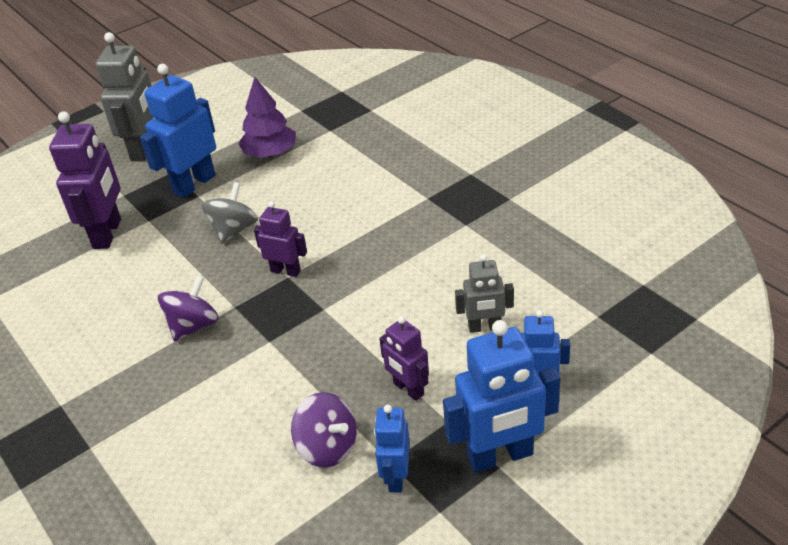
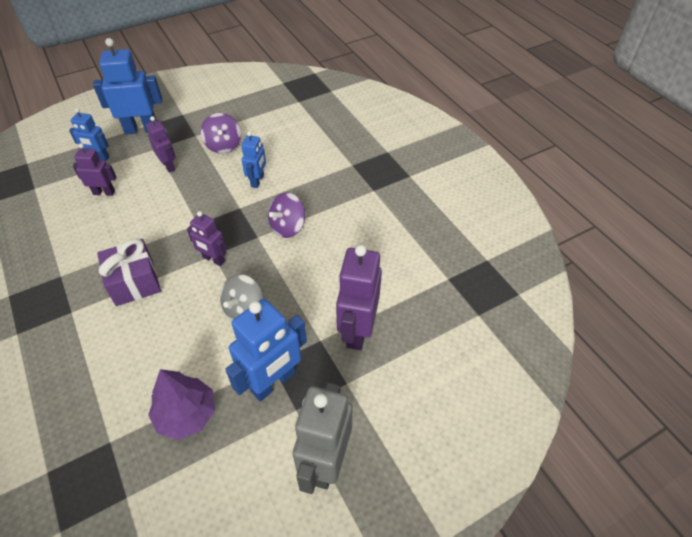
camera: 175 degrees left, 10 degrees up
purple spinning top [291,392,357,467] -> purple spinning top turned 150 degrees counterclockwise [200,113,241,154]
blue robot [374,405,410,492] -> blue robot moved to [241,131,266,188]
grey robot [455,254,514,333] -> purple robot [73,143,117,196]
none -> purple gift [97,239,161,306]

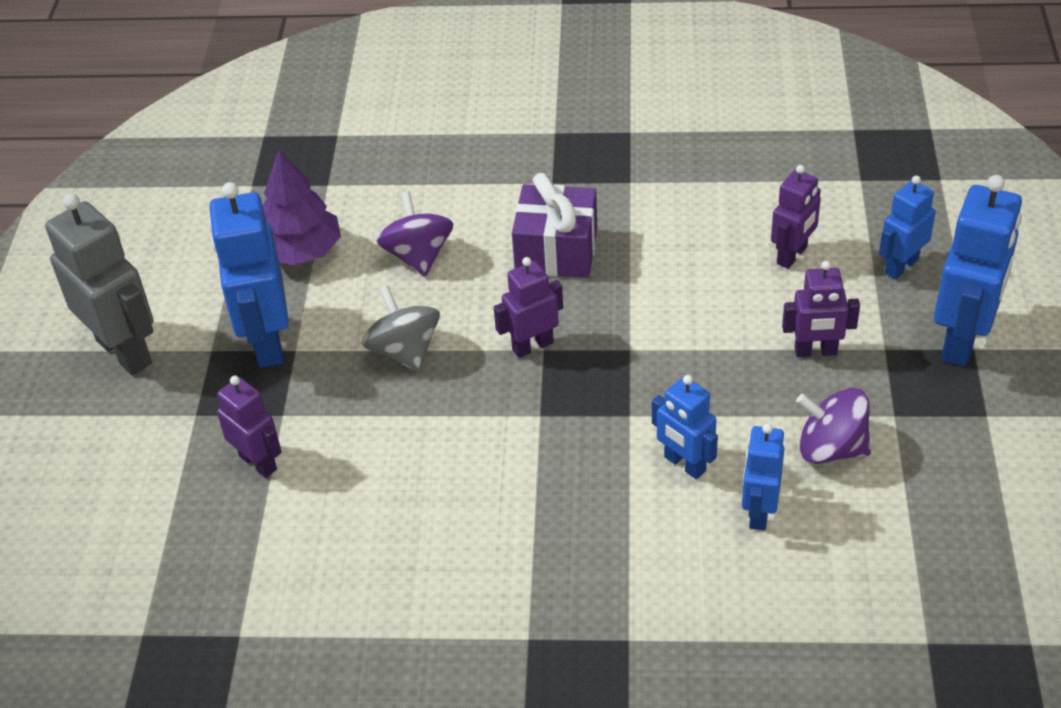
camera: 125 degrees right, 5 degrees down
purple spinning top [268,192,305,238] -> purple spinning top moved to [376,191,453,276]
purple robot [336,245,382,350] -> purple robot [217,376,282,478], size x0.58
none -> blue robot [742,423,785,531]

